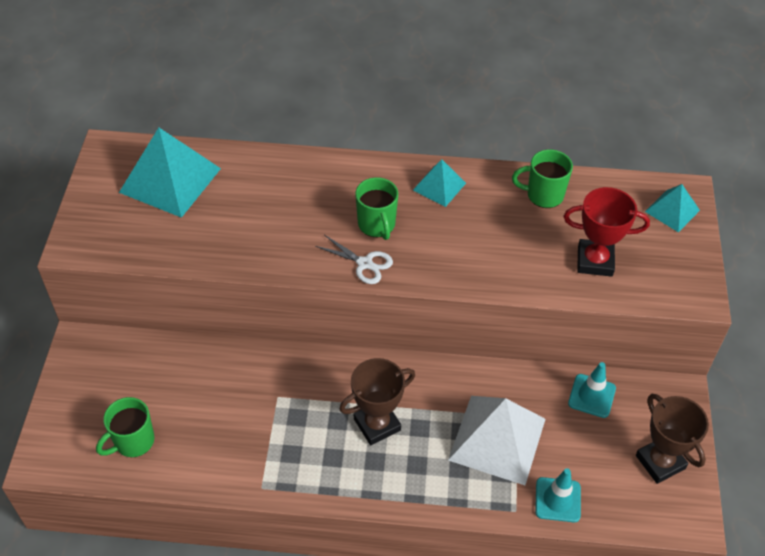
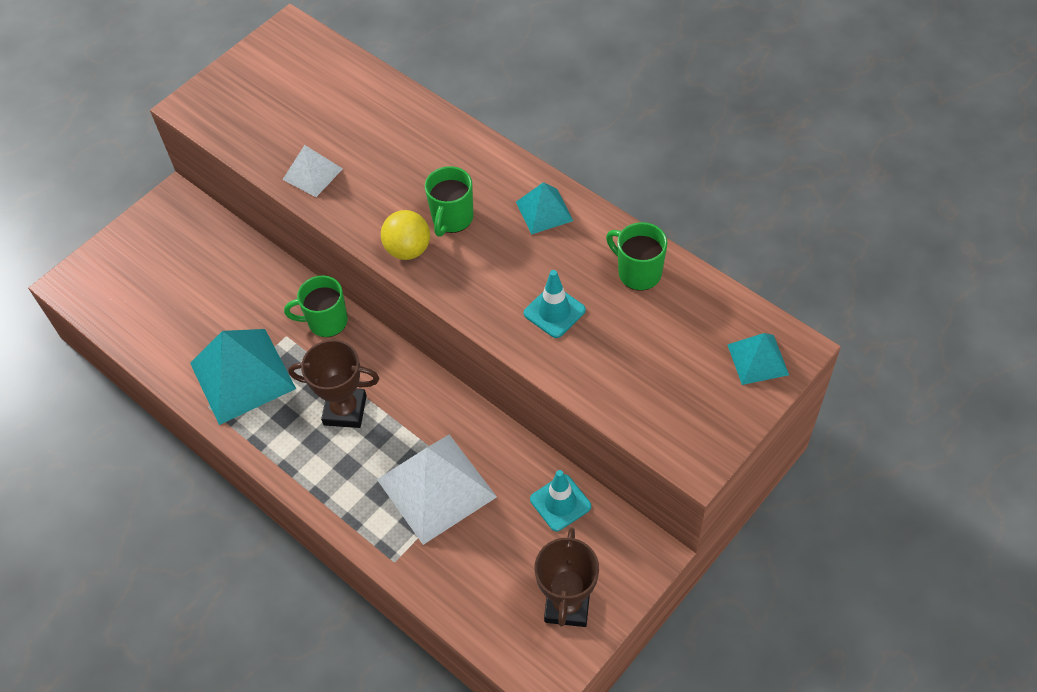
camera: 40 degrees right, 5 degrees up
green mug [96,397,154,457] -> green mug moved to [284,276,348,337]
turquoise pyramid [119,128,221,218] -> turquoise pyramid moved to [190,329,296,425]
white scissors [315,235,393,284] -> yellow ball [381,210,430,260]
turquoise traffic cone [535,468,581,522] -> turquoise traffic cone moved to [524,270,586,338]
red trophy [564,187,650,277] -> none
none -> white pyramid [282,145,343,197]

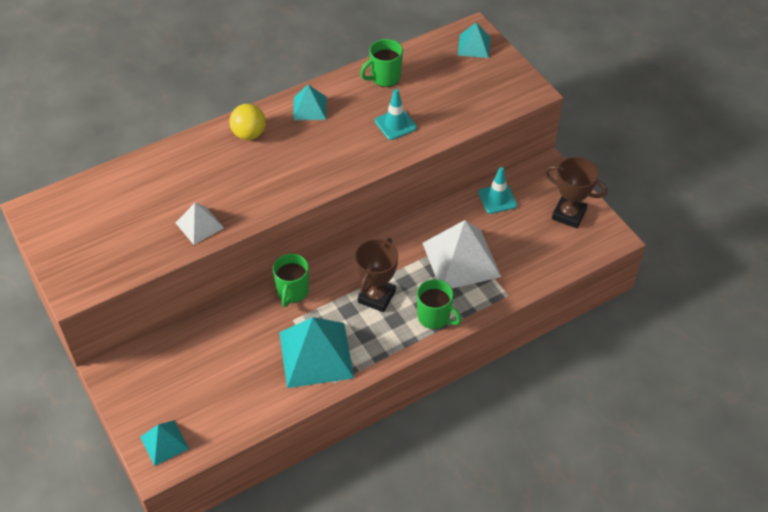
camera: 75 degrees left, 5 degrees down
yellow ball [381,210,430,260] -> yellow ball moved to [229,104,266,140]
green mug [425,166,473,237] -> green mug moved to [417,279,462,329]
none -> turquoise pyramid [140,420,189,466]

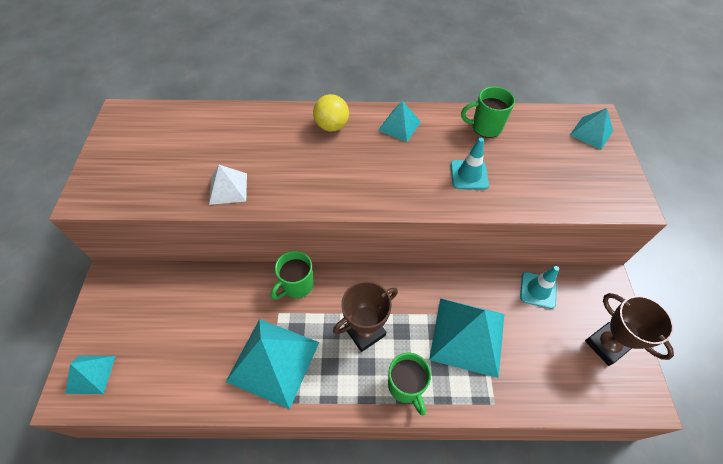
camera: 30 degrees right, 5 degrees up
white pyramid [423,220,501,289] -> turquoise pyramid [429,298,504,378]

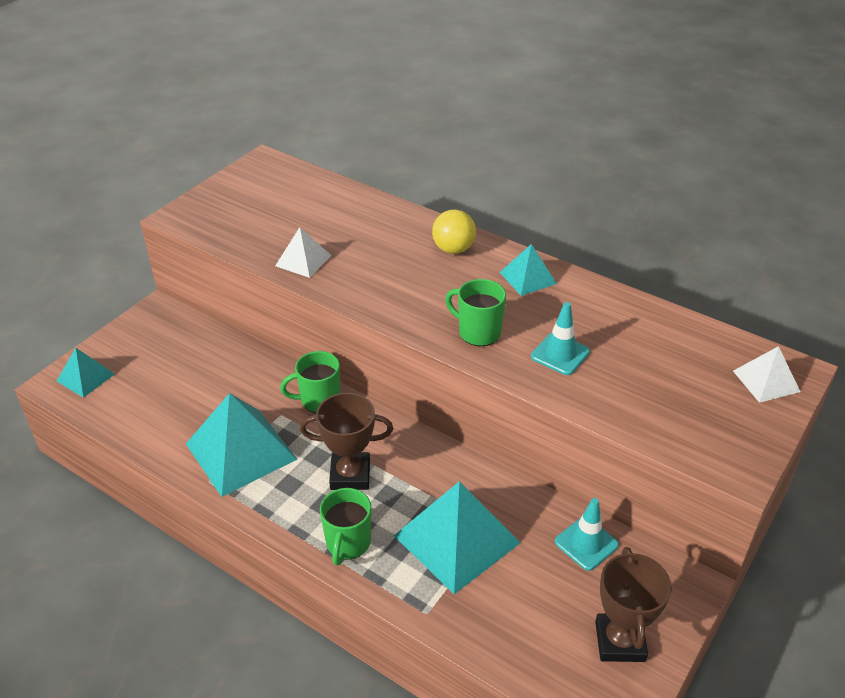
camera: 35 degrees right, 15 degrees down
green mug [461,86,515,138] -> green mug moved to [445,279,506,346]
turquoise pyramid [570,108,613,150] -> white pyramid [733,346,800,403]

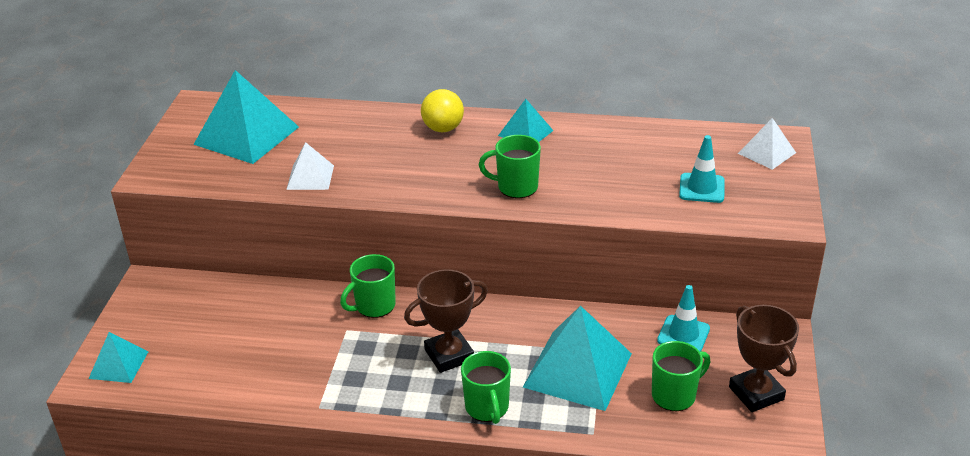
camera: 25 degrees left, 5 degrees down
turquoise pyramid [186,393,297,497] -> turquoise pyramid moved to [193,70,299,164]
turquoise traffic cone [531,302,590,375] -> turquoise traffic cone moved to [679,135,725,203]
none -> green mug [652,341,710,411]

